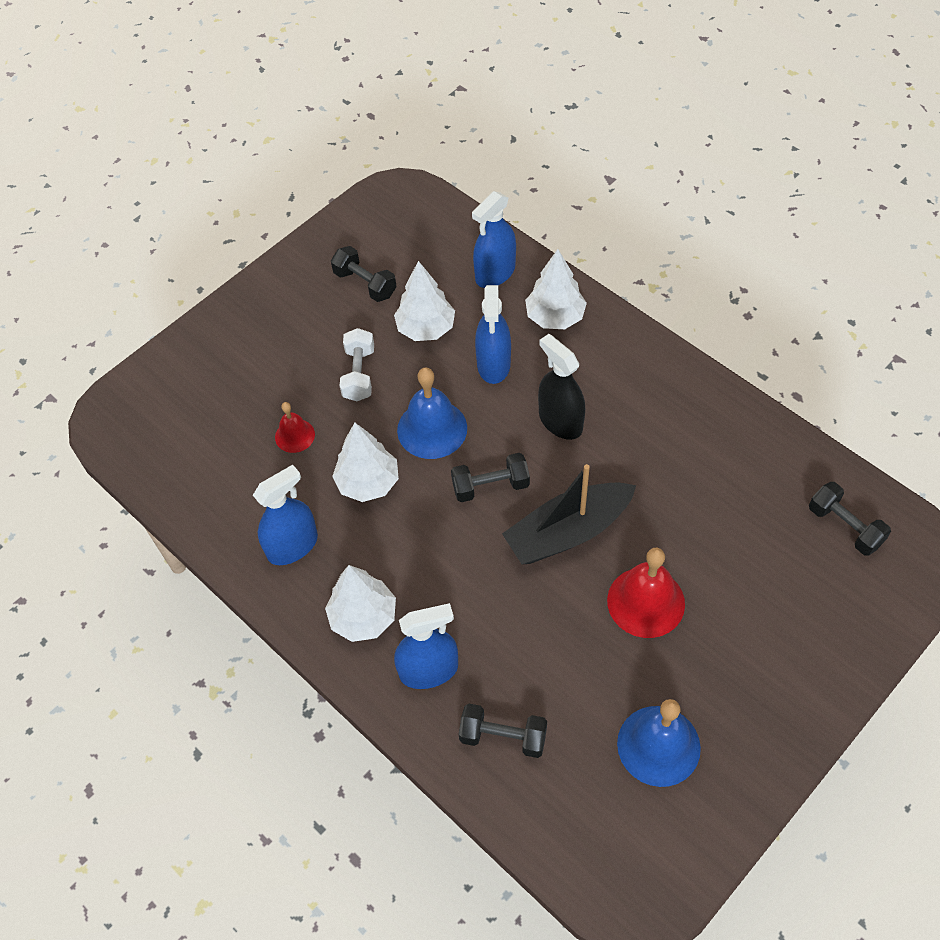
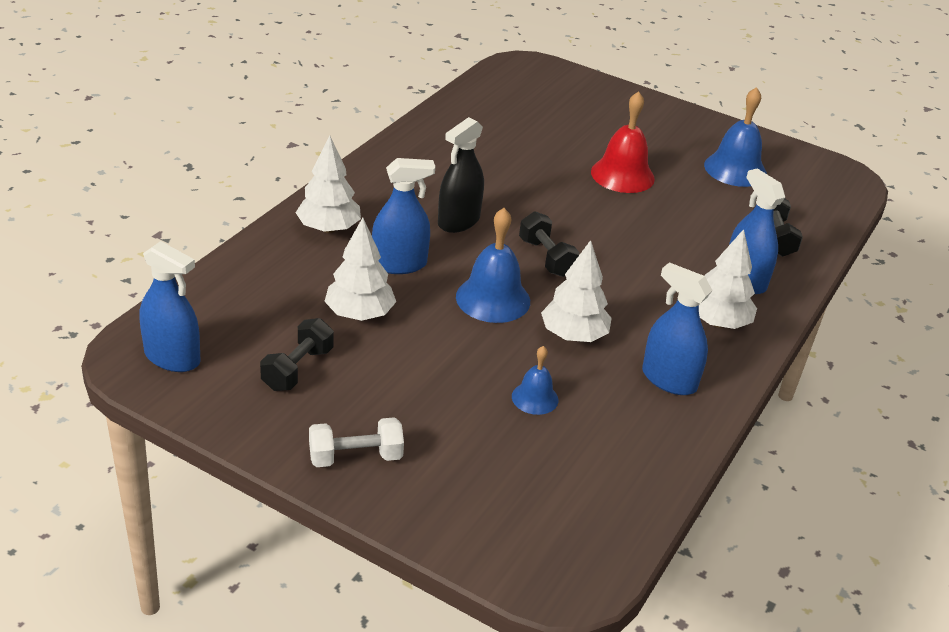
camera: 110 degrees left, 20 degrees down
red bell [275,402,315,453] -> blue bell [512,346,558,415]
white dumbbell [340,328,374,401] -> white dumbbell moved to [309,417,404,467]
blue spray bottle [472,191,516,288] -> blue spray bottle moved to [139,241,201,372]
black boat [502,464,636,564] -> none
black dumbbell [809,482,891,556] -> none

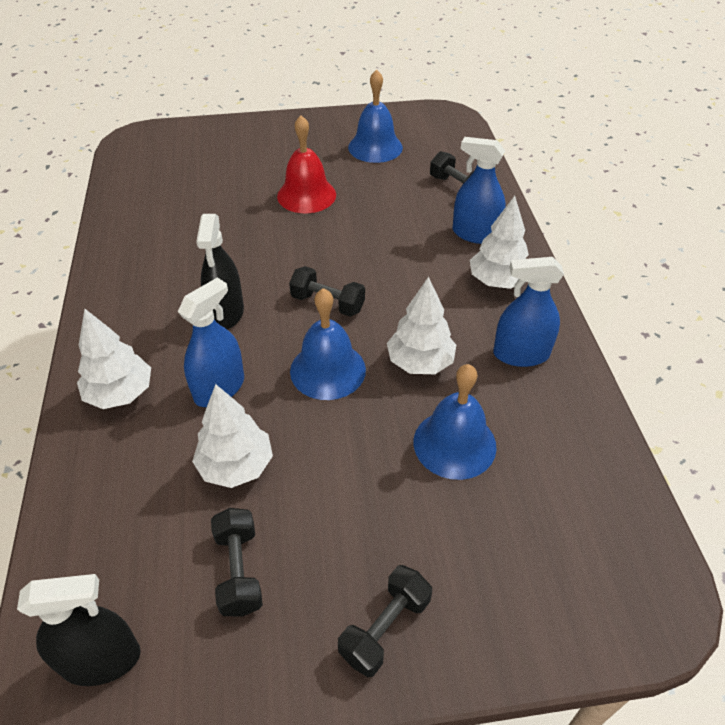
camera: 35 degrees left, 10 degrees up
blue spray bottle [139,241,201,372] -> black spray bottle [17,574,141,686]
white dumbbell [309,417,404,467] -> black dumbbell [338,565,432,677]
blue bell [512,346,558,415] -> blue bell [414,364,497,480], size x1.75

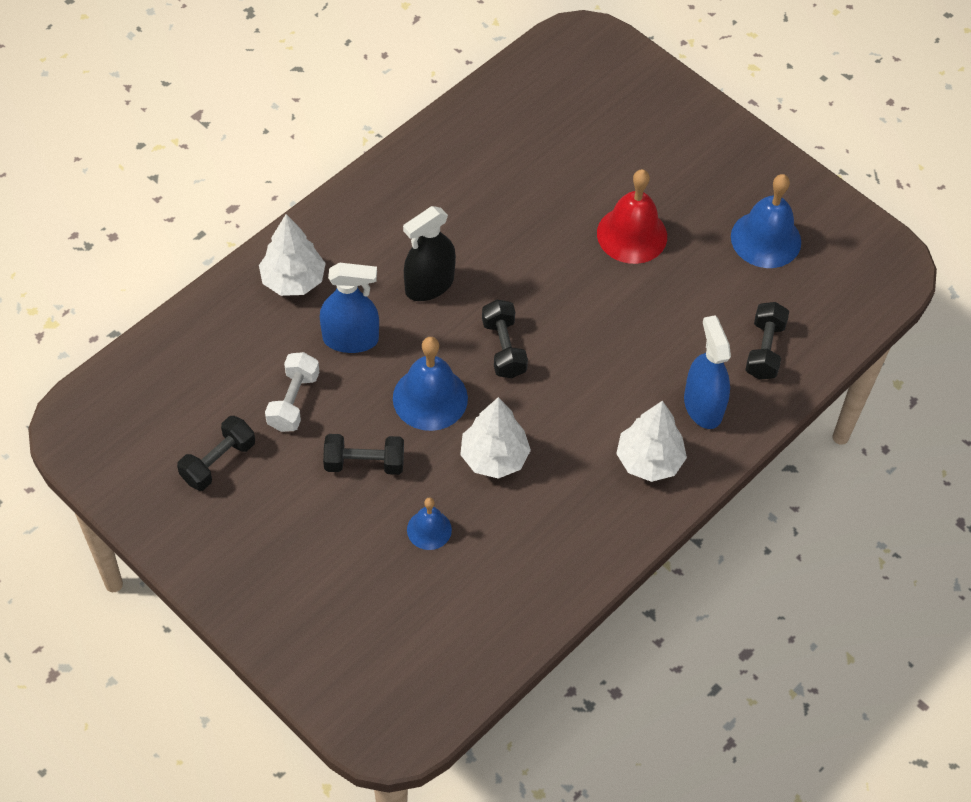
camera: 50 degrees right, 10 degrees up
black spray bottle [17,574,141,686] -> none
white tree [192,384,273,488] -> white dumbbell [265,352,319,432]
black dumbbell [338,565,432,677] -> black dumbbell moved to [323,434,404,475]
blue bell [414,364,497,480] -> blue bell [407,497,452,550], size x0.57
blue spray bottle [493,257,564,367] -> none

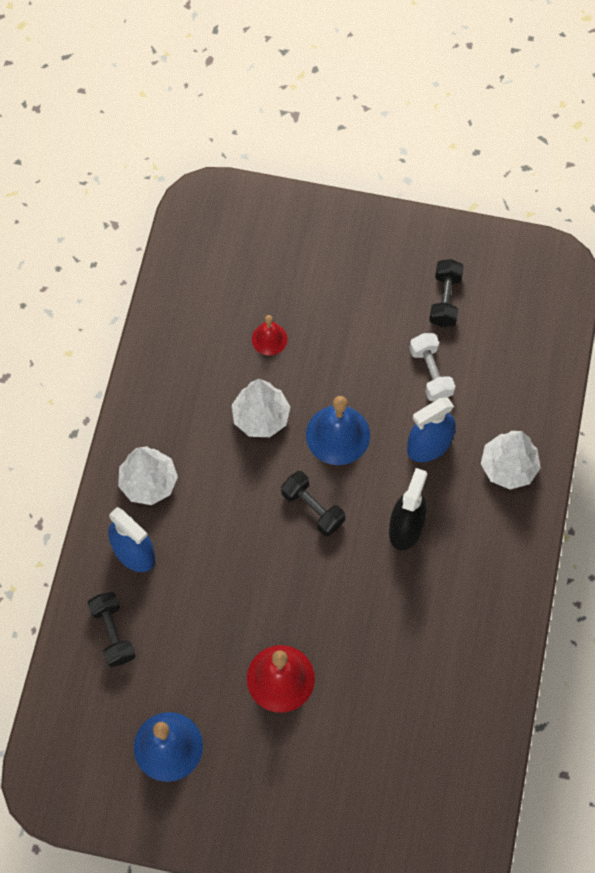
camera: 150 degrees right, 10 degrees up
black dumbbell [323,434,404,475] -> none
blue bell [407,497,452,550] -> red bell [252,315,288,356]

